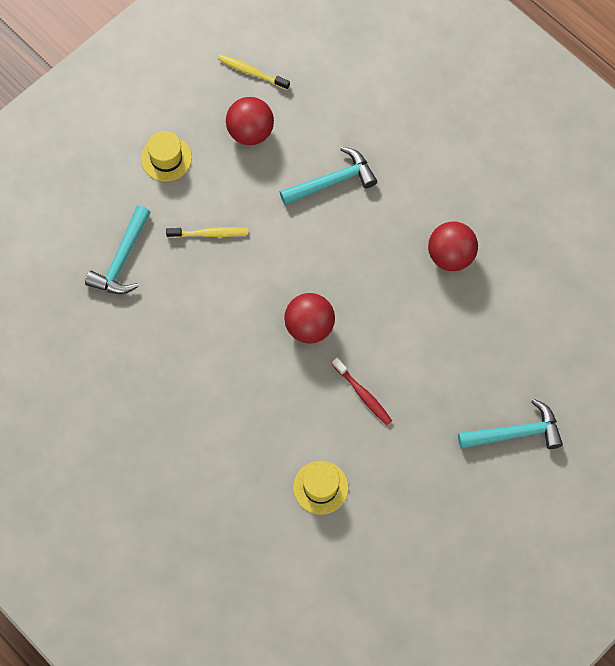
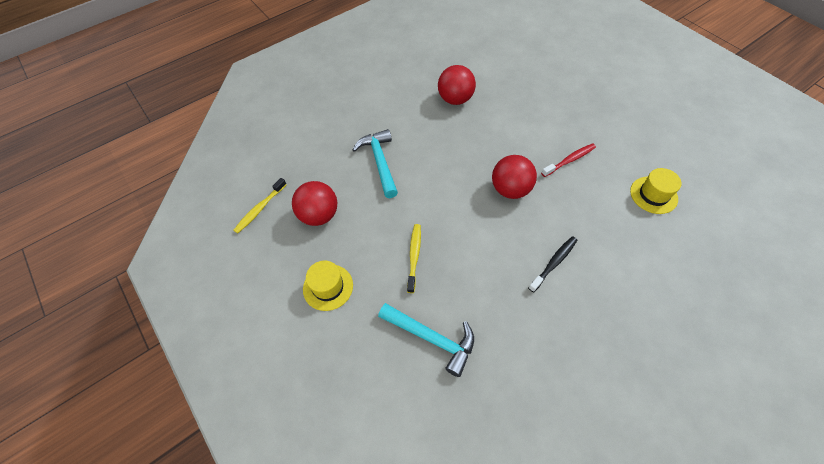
camera: 80 degrees left, 10 degrees down
turquoise hammer [458,399,563,449] -> none
none -> black toothbrush [528,236,577,292]

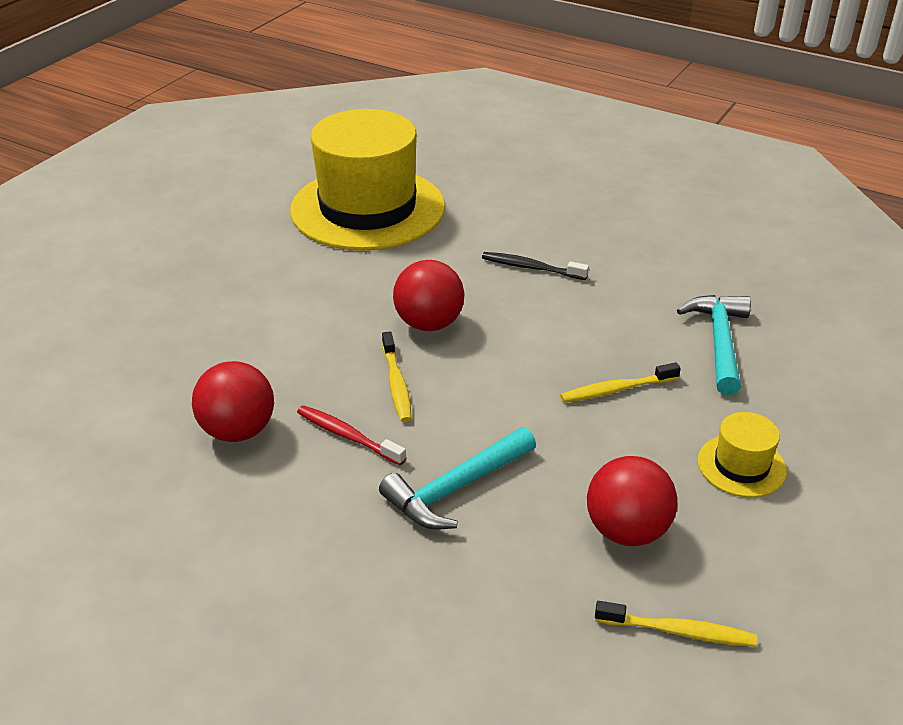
camera: 115 degrees left, 20 degrees down
red toothbrush [541,143,596,177] -> red toothbrush moved to [297,405,406,465]
yellow hat [630,168,681,214] -> yellow hat [290,109,445,251], size x2.40
none -> yellow toothbrush [382,332,412,422]

